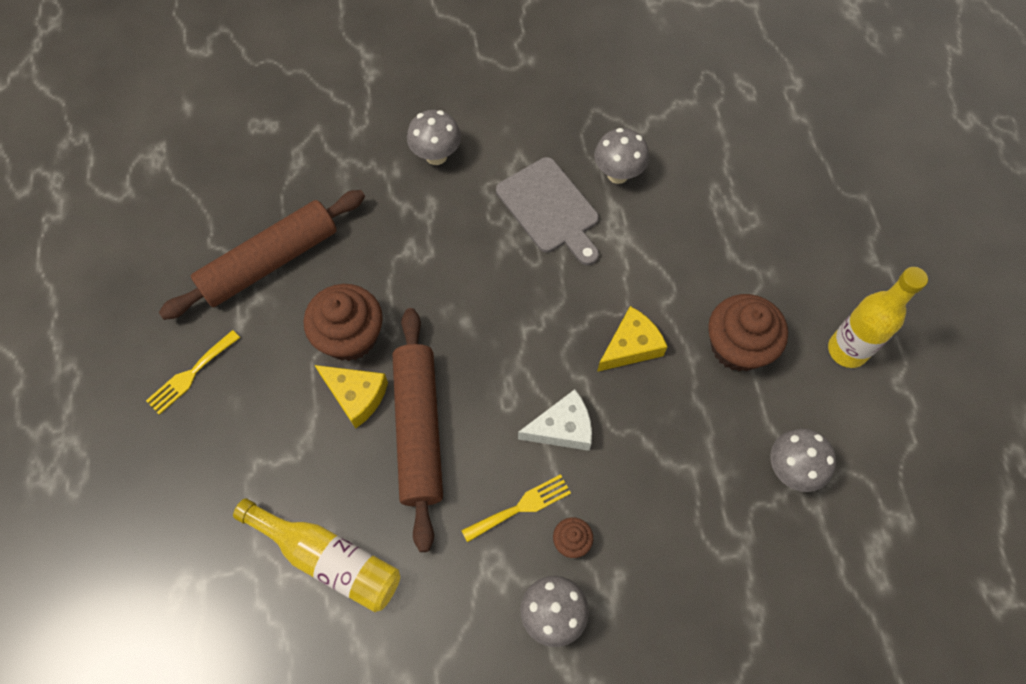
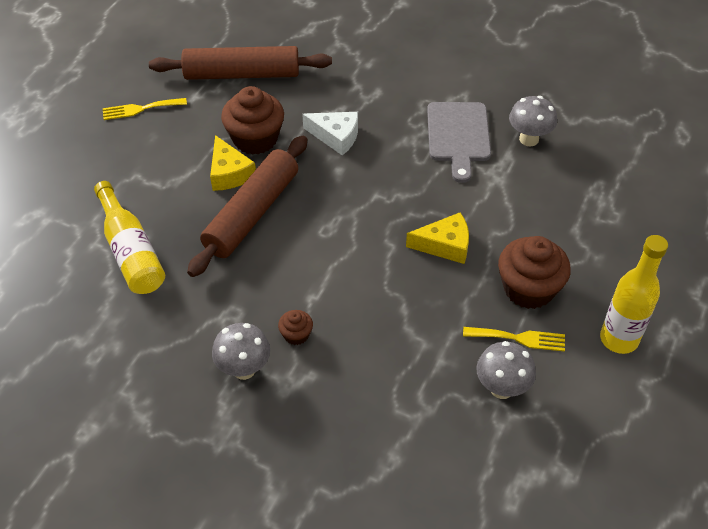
camera: 35 degrees right, 15 degrees down
grey mushroom [407,110,461,165] -> none
yellow fork [461,474,571,543] -> yellow fork moved to [463,327,565,352]
white cheese [518,389,592,451] -> white cheese moved to [302,112,358,155]

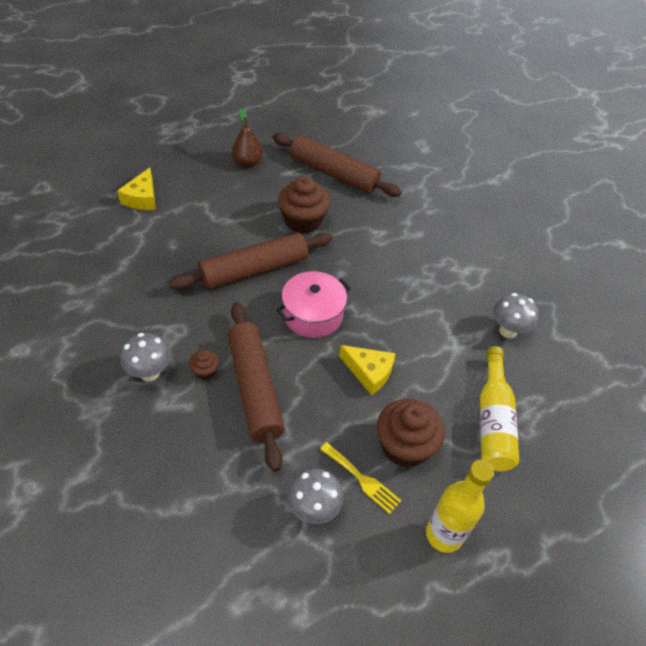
camera: 30 degrees right, 0 degrees up
yellow bottle [94,181,165,294] -> yellow bottle moved to [480,346,519,471]
yellow fork [103,98,187,120] -> brown pear [232,108,263,167]
yellow cheese [210,135,256,191] -> yellow cheese moved to [117,168,156,210]
white cheese [302,112,358,155] -> none
grey cutting board [427,102,491,183] -> none
none -> brown rolling pin [228,302,284,472]
none -> pink pot [276,271,351,338]

